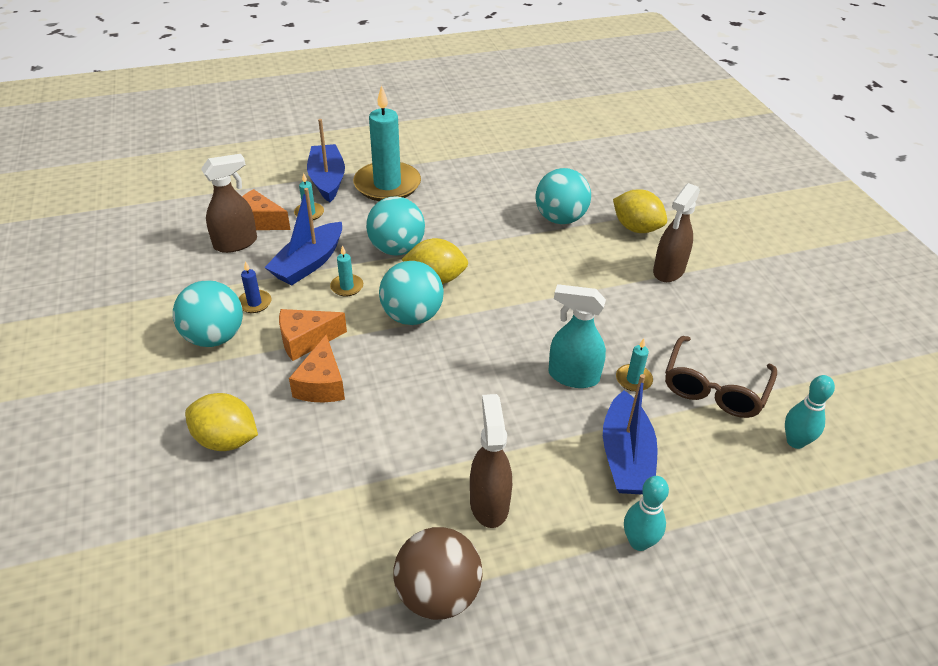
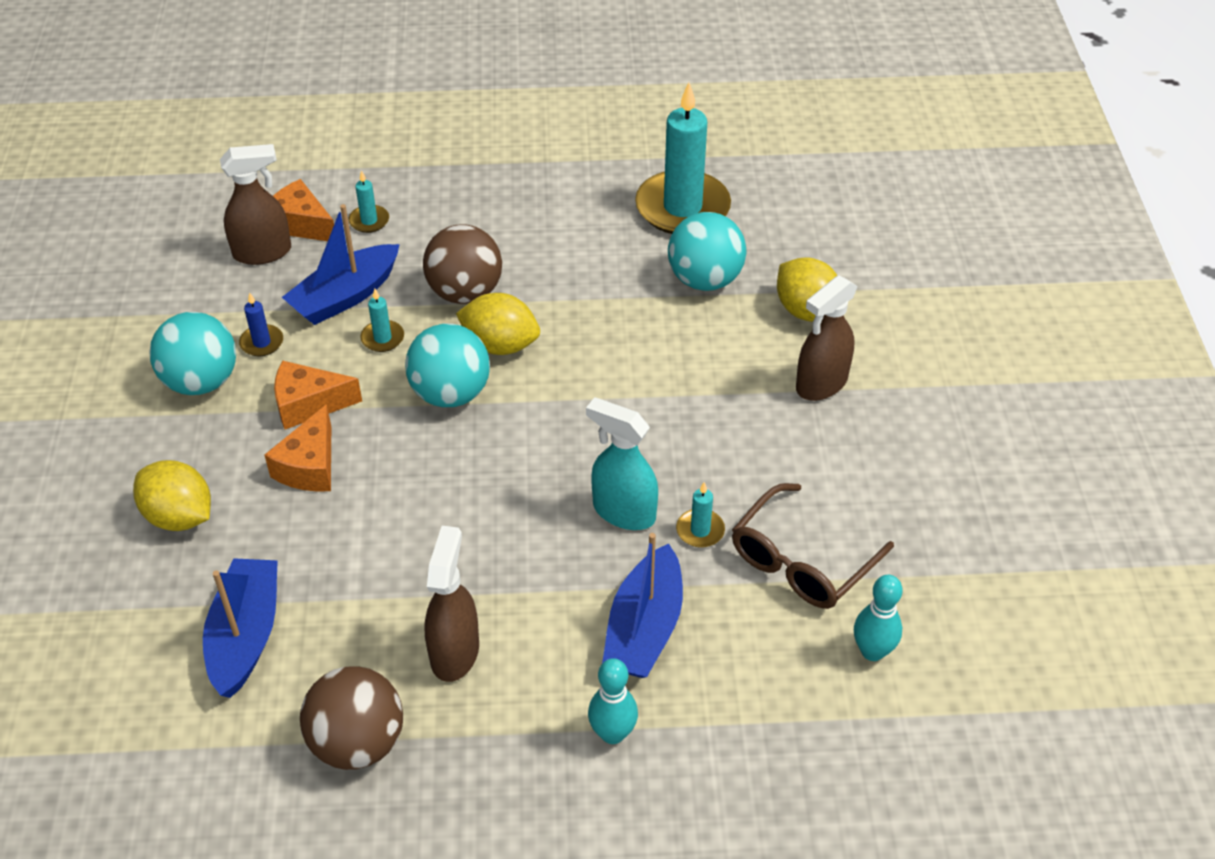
camera: 15 degrees right, 5 degrees up
blue boat [307,119,345,202] -> blue boat moved to [203,558,278,698]
turquoise candle [353,85,421,201] -> turquoise candle moved to [635,83,731,234]
turquoise ball [366,197,425,256] -> brown ball [423,224,502,304]

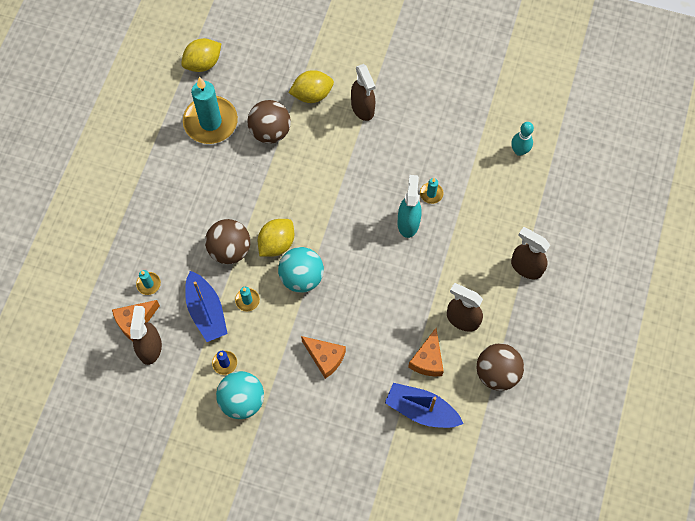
camera: 70 degrees left, 20 degrees up
yellow lemon [133,460,211,531] -> yellow lemon moved to [181,38,221,72]
orange cheese [274,360,362,430] -> orange cheese moved to [408,328,444,376]
turquoise spray bottle [586,397,658,530] -> turquoise spray bottle turned 135 degrees clockwise [398,175,421,238]
turquoise bowling pin [588,658,638,744] -> brown spray bottle [511,227,550,279]
blue boat [602,533,683,678] -> none
turquoise ball [668,212,746,291] -> brown ball [248,100,291,143]
brown glasses [732,483,894,609] -> none

